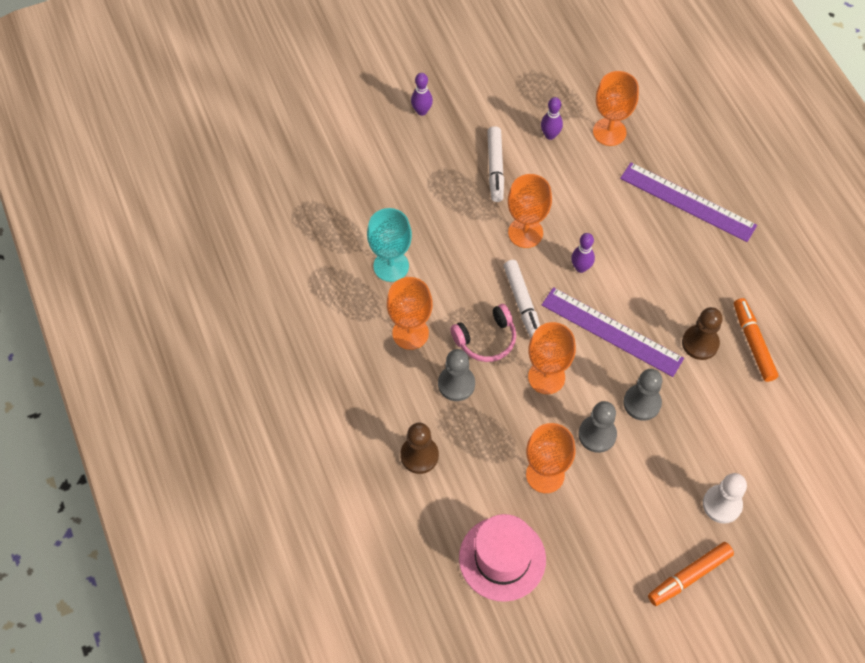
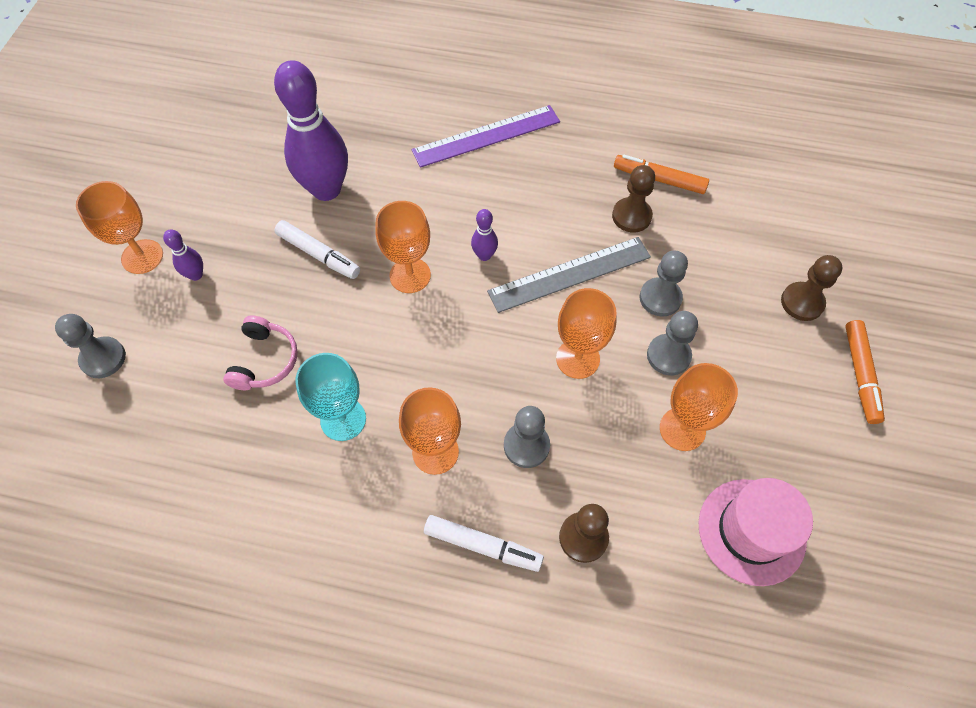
camera: 55 degrees left, 0 degrees up
pink headphones [450,304,516,362] -> pink headphones moved to [223,315,298,390]
white marker [503,260,540,339] -> white marker moved to [424,515,544,572]
purple bowling pin [541,97,563,140] -> purple bowling pin [274,60,348,201], size x2.32
purple ruler [542,287,684,377] -> grey ruler [487,237,651,313]
orange goblet [593,71,639,146] -> orange goblet moved to [76,181,163,274]
white pawn [703,473,747,524] -> brown pawn [781,255,842,321]
none -> grey pawn [55,314,126,378]

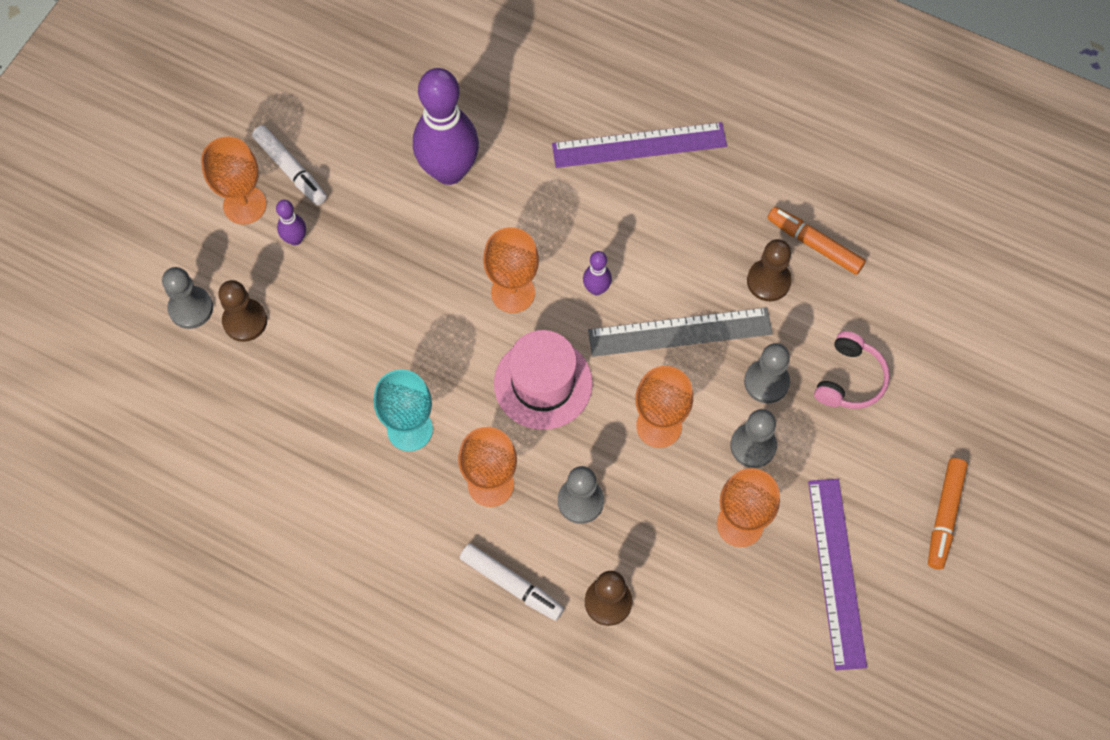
camera: 15 degrees right, 5 degrees up
pink headphones [223,315,298,390] -> pink headphones moved to [814,331,890,409]
white marker [274,220,360,279] -> white marker moved to [252,125,327,205]
pink hat [699,478,813,586] -> pink hat moved to [494,330,593,430]
brown pawn [781,255,842,321] -> brown pawn moved to [218,280,267,342]
none -> purple ruler [808,479,867,670]

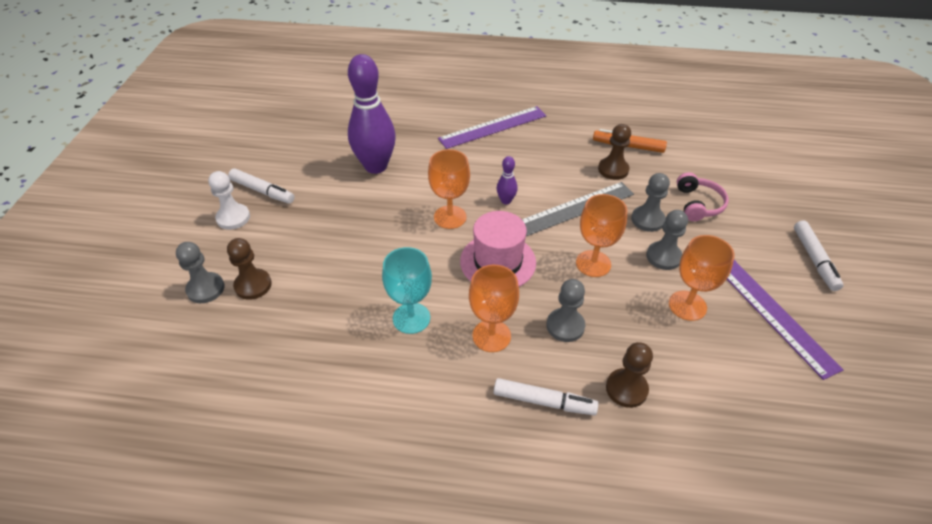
camera: 20 degrees left, 20 degrees down
orange goblet [201,136,267,225] -> white pawn [208,171,250,230]
purple bowling pin [276,200,306,245] -> none
orange marker [928,458,968,569] -> white marker [794,220,844,291]

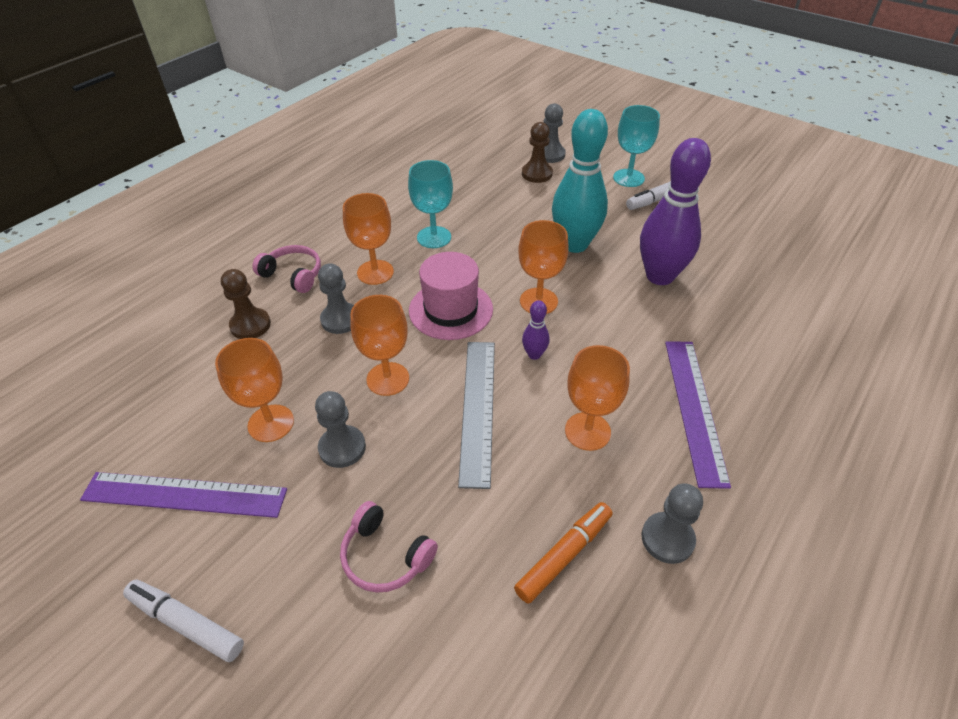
camera: 120 degrees right, 0 degrees up
white pawn [208,171,250,230] -> turquoise goblet [613,105,660,187]
white marker [494,378,599,415] -> pink headphones [252,245,321,293]
brown pawn [598,124,631,180] -> none
grey pawn [631,173,670,232] -> grey pawn moved to [641,483,703,564]
none -> turquoise bowling pin [552,109,608,253]
none -> orange goblet [565,345,630,451]

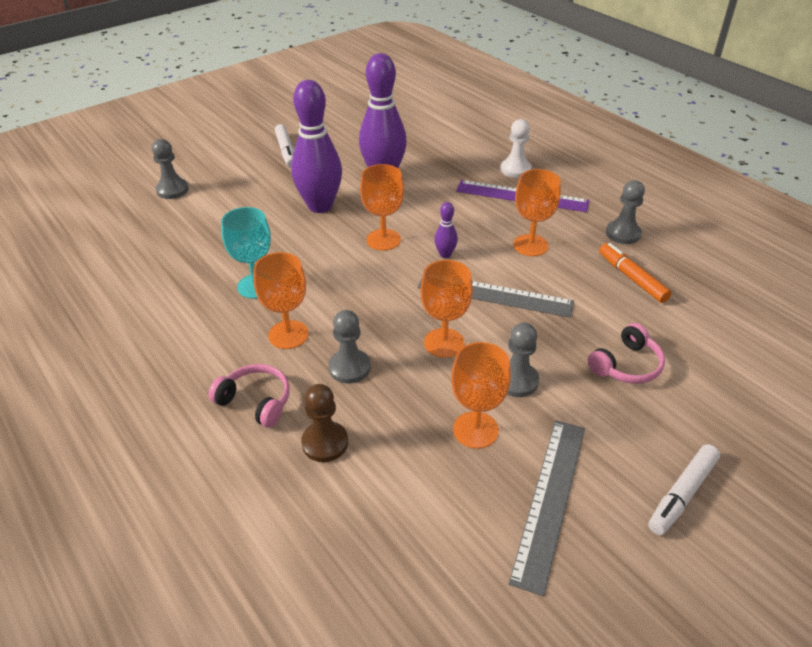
camera: 75 degrees left, 5 degrees down
purple ruler [80,472,287,518] -> grey ruler [509,420,585,596]
pink headphones [252,245,321,293] -> pink headphones turned 75 degrees clockwise [208,364,290,428]
pink hat [409,252,493,340] -> none
brown pawn [522,122,553,183] -> none
turquoise bowling pin [552,109,608,253] -> purple bowling pin [291,80,342,213]
turquoise goblet [613,105,660,187] -> none
none -> white pawn [501,119,532,178]

